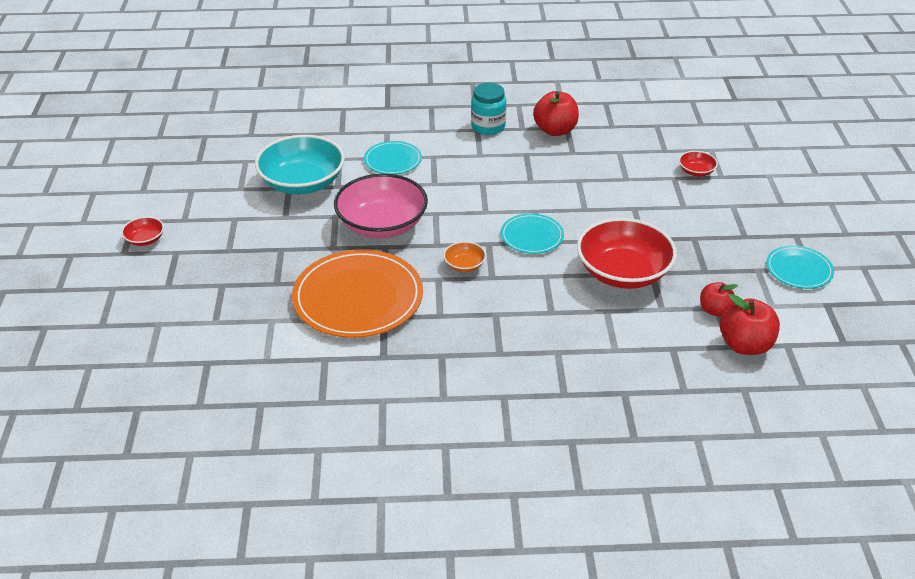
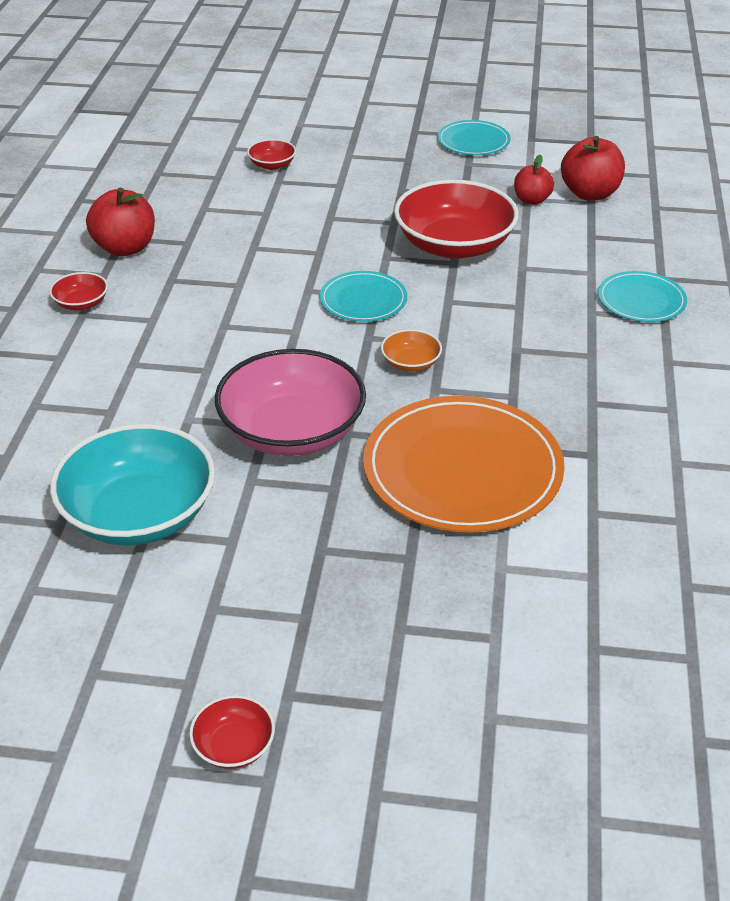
camera: 80 degrees left, 0 degrees up
turquoise plate [364,141,422,175] -> turquoise plate moved to [598,271,687,322]
turquoise jar [471,83,506,135] -> red bowl [49,272,108,310]

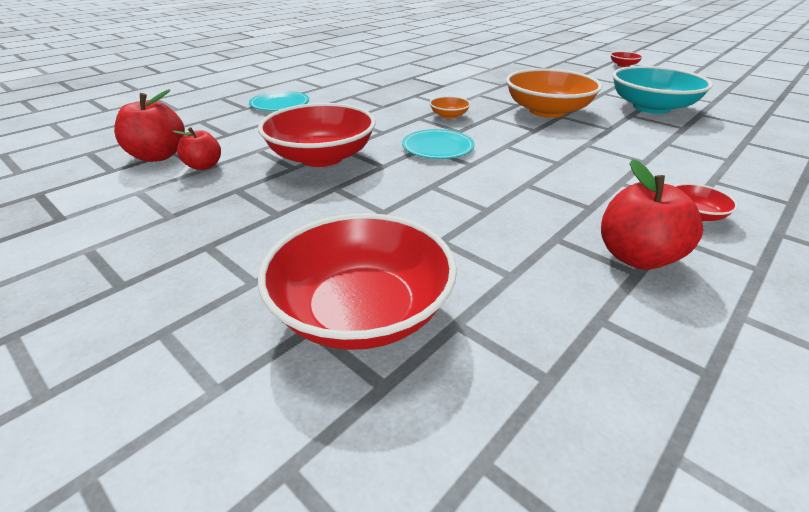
camera: 145 degrees left, 5 degrees down
pink bowl [215,349,366,456] -> orange bowl [506,69,602,118]
red bowl [247,139,296,170] -> red bowl [258,213,457,350], size x2.27
orange plate [363,396,565,533] -> none
turquoise plate [437,120,511,155] -> none

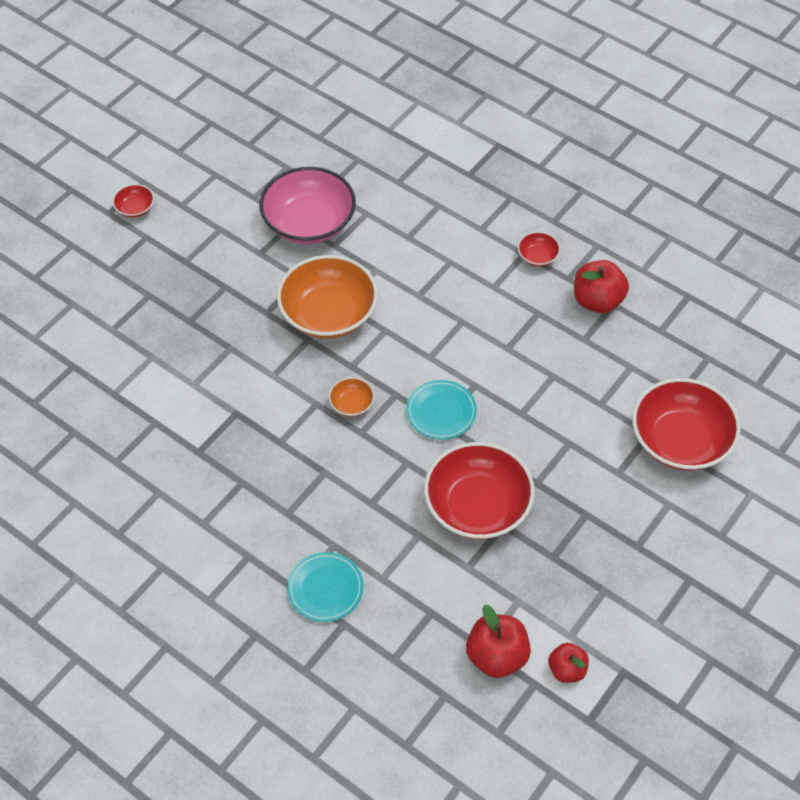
camera: 95 degrees left, 20 degrees up
red apple [172,127,221,170] -> red apple moved to [548,643,589,683]
turquoise bowl [612,66,713,114] -> pink bowl [260,167,356,244]

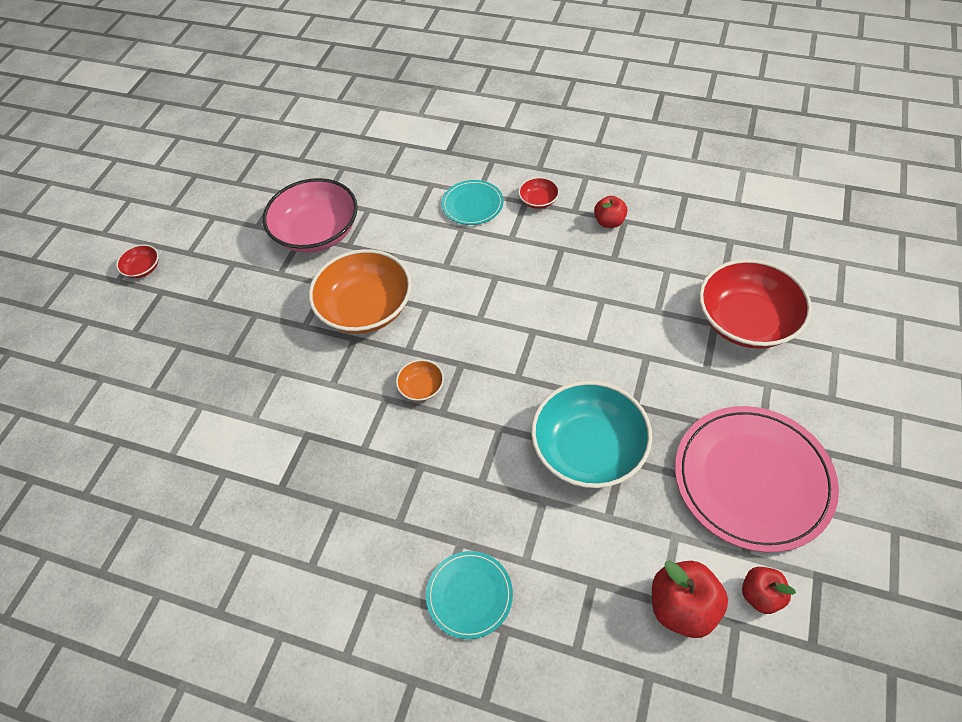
camera: 15 degrees left, 0 degrees up
turquoise plate [406,380,477,440] -> turquoise plate moved to [442,180,503,225]
red bowl [424,442,535,539] -> turquoise bowl [531,381,652,488]
red apple [574,260,629,313] -> red apple [594,196,628,228], size x0.63
none -> pink plate [675,406,839,552]

